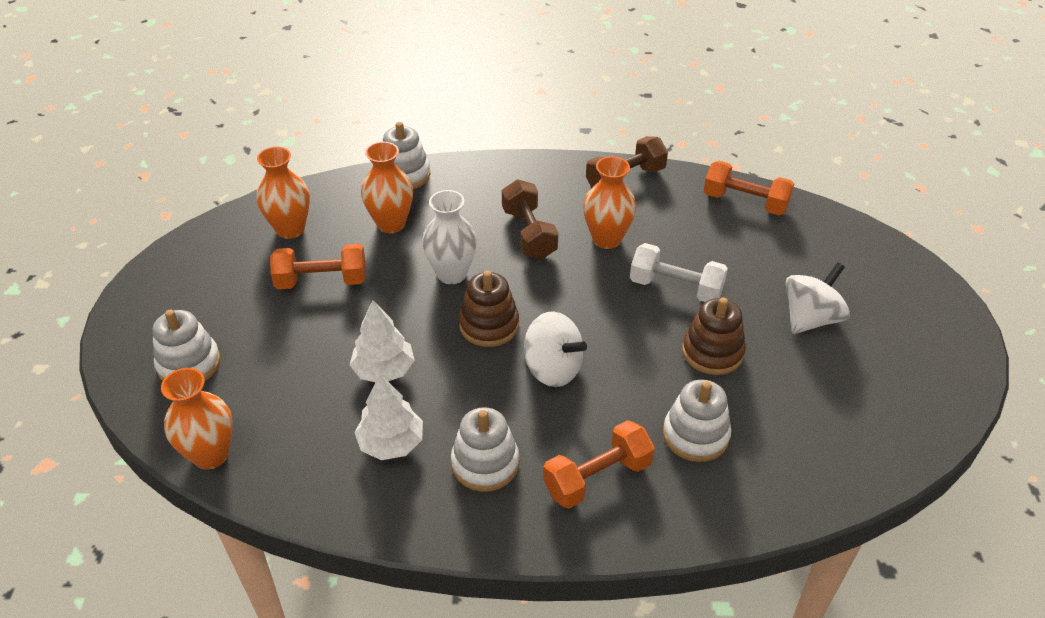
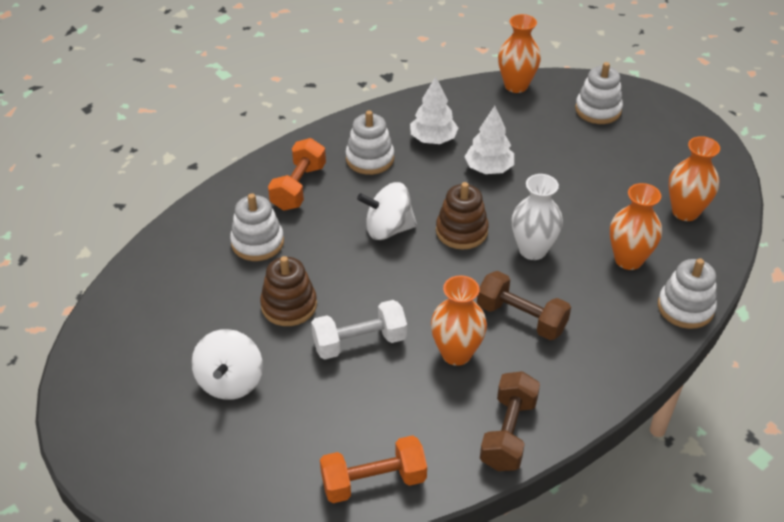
camera: 140 degrees right, 0 degrees up
orange dumbbell [270,244,366,289] -> none

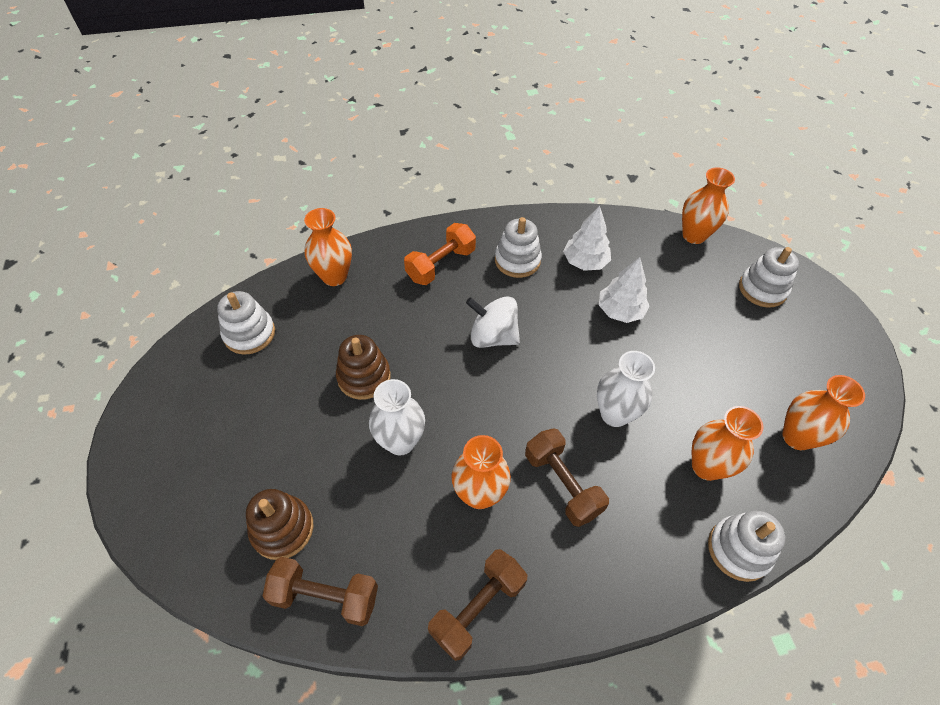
camera: 25 degrees right, 10 degrees up
white spinning top [191,329,263,400] -> none
white stacking toy [230,193,284,261] -> white stacking toy moved to [217,291,275,355]
white dumbbell [311,300,407,359] -> white vase [369,379,425,455]
orange dumbbell [320,435,427,503] -> brown dumbbell [263,557,378,626]
brown stacking toy [436,182,489,250] -> brown stacking toy moved to [246,489,314,560]
none -> orange vase [304,208,352,286]

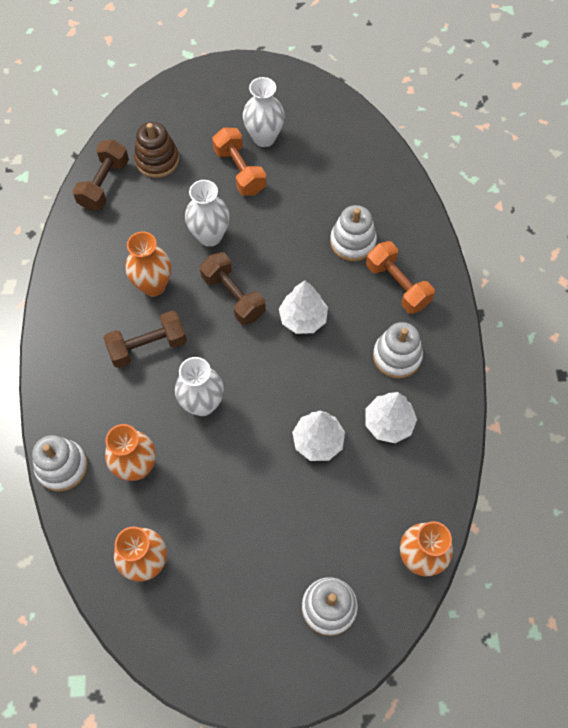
camera: 100 degrees right, 10 degrees up
white stacking toy [217,291,275,355] -> white stacking toy moved to [330,205,377,262]
orange vase [304,208,352,286] -> none
brown stacking toy [336,335,391,400] -> none
brown dumbbell [428,549,527,661] -> brown dumbbell moved to [200,252,266,325]
white spinning top [466,296,520,348] -> white tree [279,281,328,334]
none -> orange dumbbell [212,128,266,196]
none -> white vase [243,77,285,147]

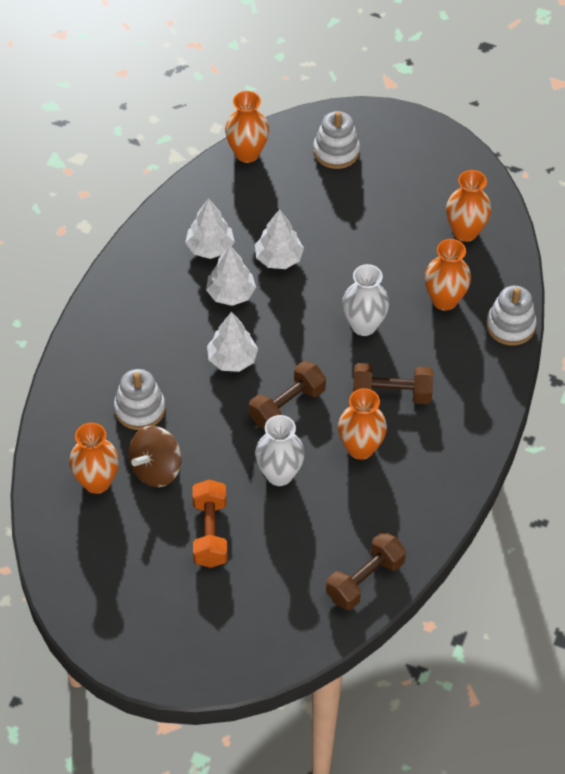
camera: 155 degrees left, 10 degrees down
brown stacking toy [134,122,179,178] -> none
brown dumbbell [200,252,266,325] -> brown dumbbell turned 60 degrees clockwise [249,361,326,430]
white vase [243,77,285,147] -> none
orange dumbbell [366,241,435,314] -> none
white stacking toy [373,322,423,379] -> none
none -> orange vase [69,422,119,494]
none -> brown spinning top [129,426,182,487]
none -> white tree [206,245,256,306]

